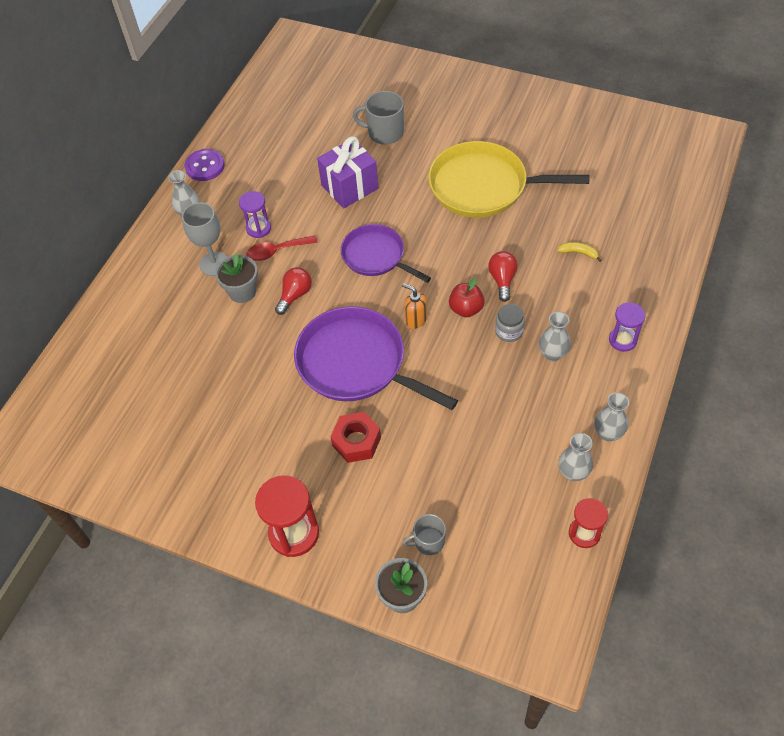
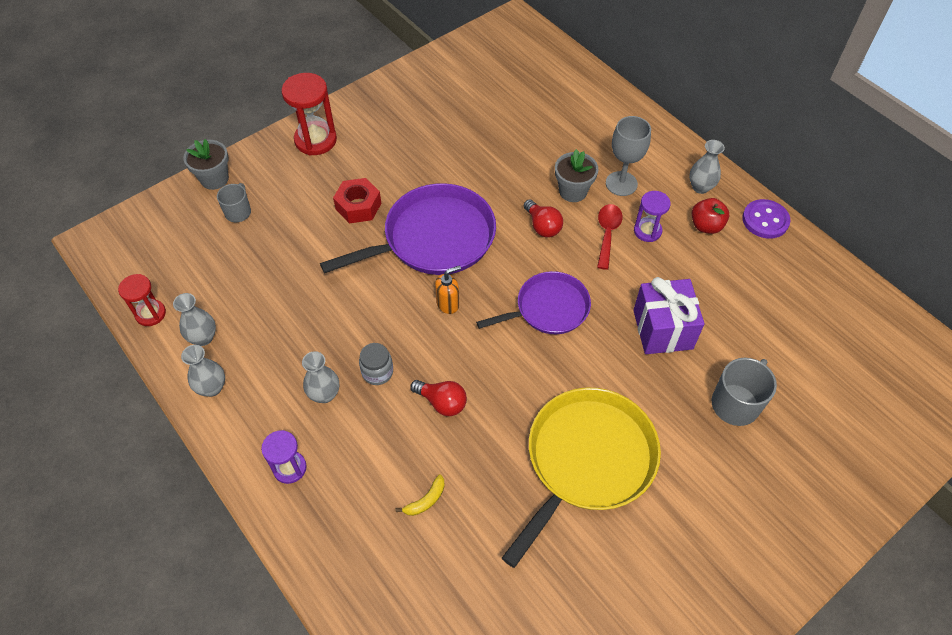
camera: 115 degrees right, 0 degrees up
red apple [449,278,485,318] -> red apple moved to [692,198,729,234]

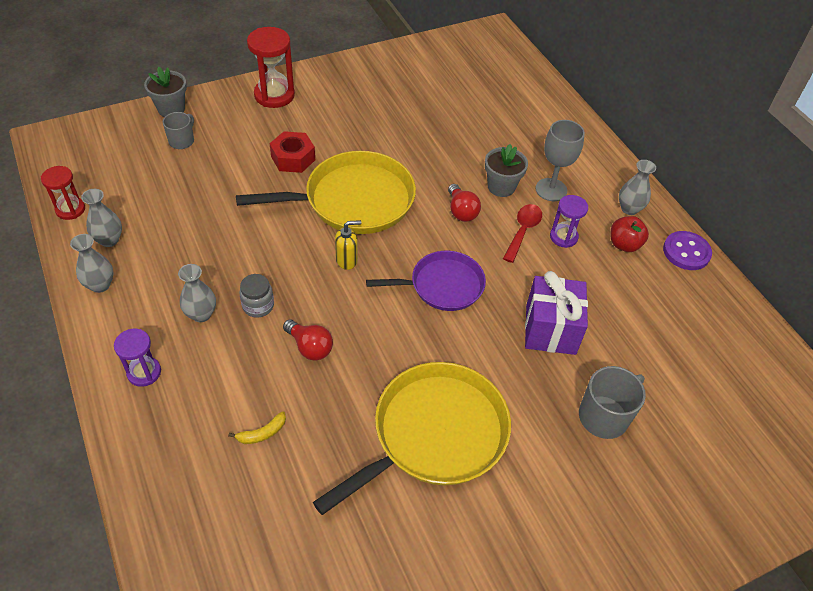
camera: 10 degrees right, 5 degrees down
purple pan [320,183,496,275] -> yellow pan [236,151,416,234]
orange soap dispenser [435,265,461,314] -> yellow soap dispenser [335,220,362,270]

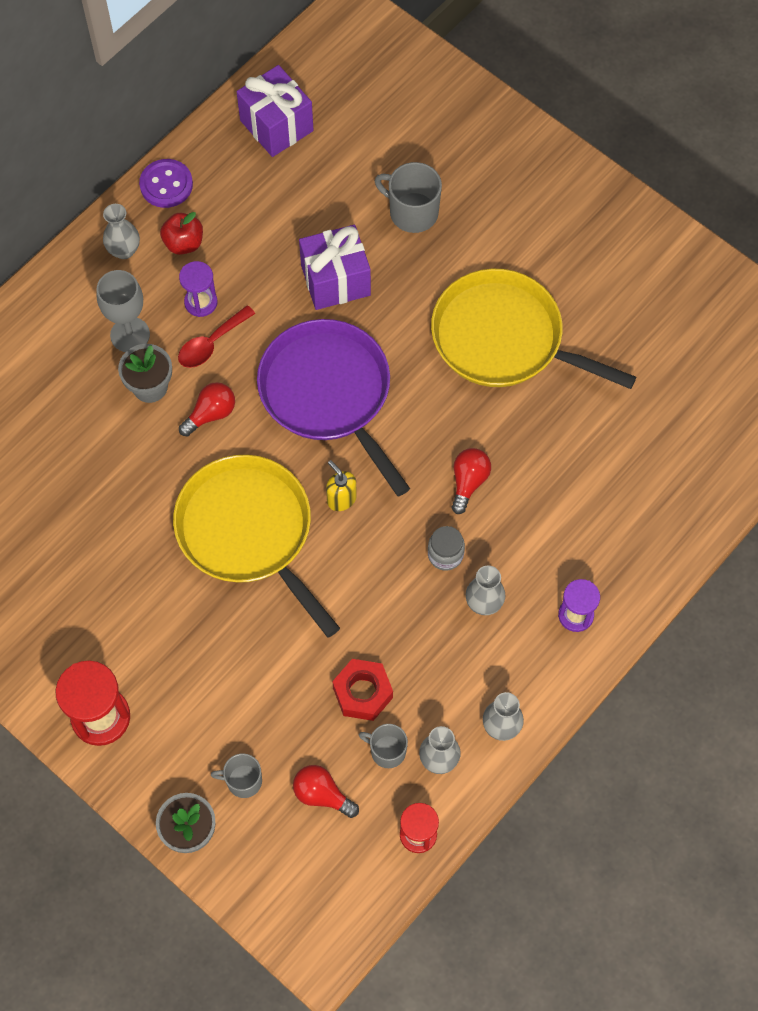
camera: 110 degrees left, 15 degrees up
yellow banana [228,411,286,444] -> none
red nut [270,131,315,173] -> red nut moved to [332,659,393,721]
purple pan [366,251,486,311] -> purple pan [257,319,410,497], size x1.60
red spoon [503,204,542,263] -> red spoon turned 45 degrees counterclockwise [178,305,255,368]
none -> purple gift [237,65,314,157]
none -> red light bulb [293,765,359,818]
none -> grey mug [359,724,408,768]

